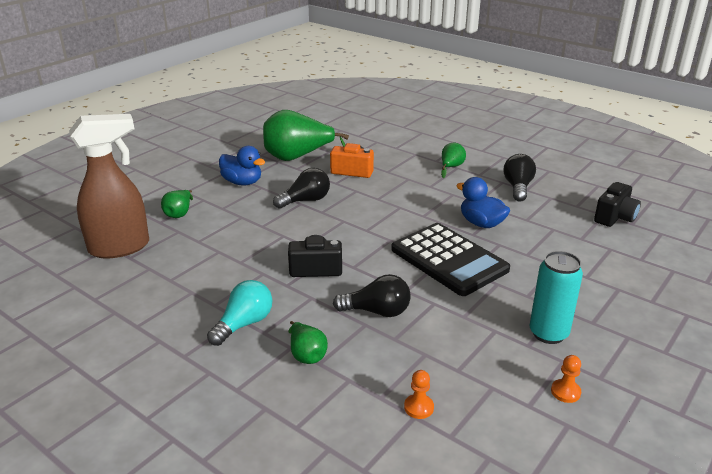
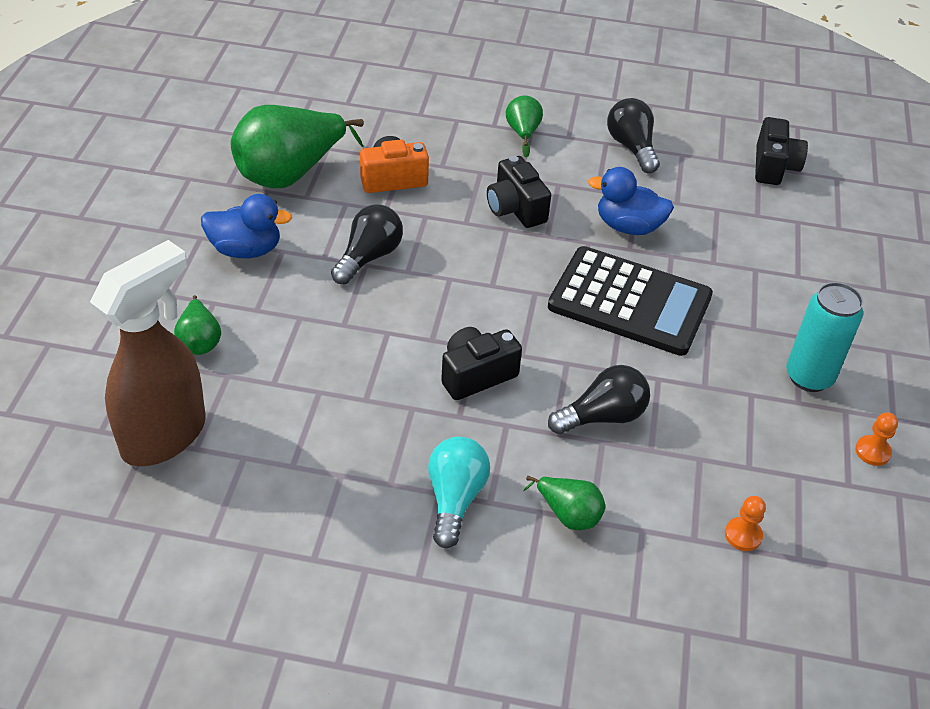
camera: 30 degrees left, 15 degrees up
none -> black camera [487,156,551,228]

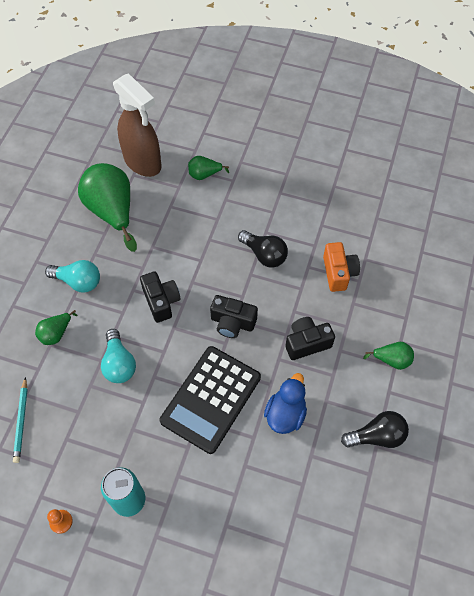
camera: 100 degrees right, 15 degrees up
blue duck [201,194,292,258] -> none
green pear [231,105,364,188] -> green pear moved to [78,163,137,252]
black light bulb [548,365,650,434] -> turquoise light bulb [101,329,136,383]
orange pawn [725,496,766,551] -> turquoise pencil [13,377,28,463]
black camera [755,117,808,185] -> black camera moved to [210,295,258,338]

